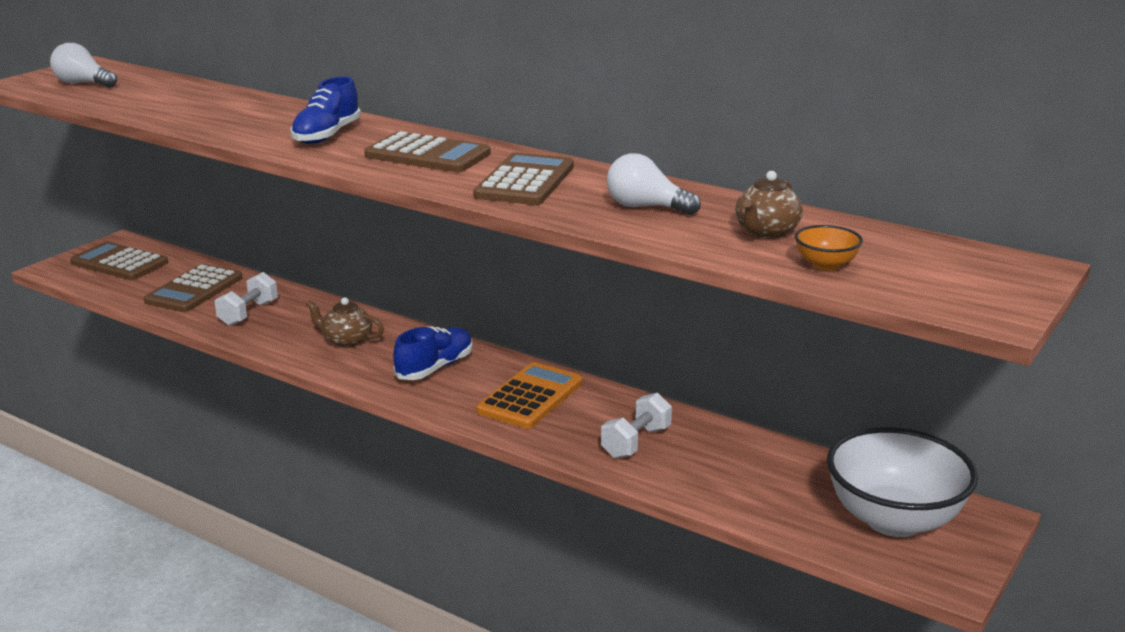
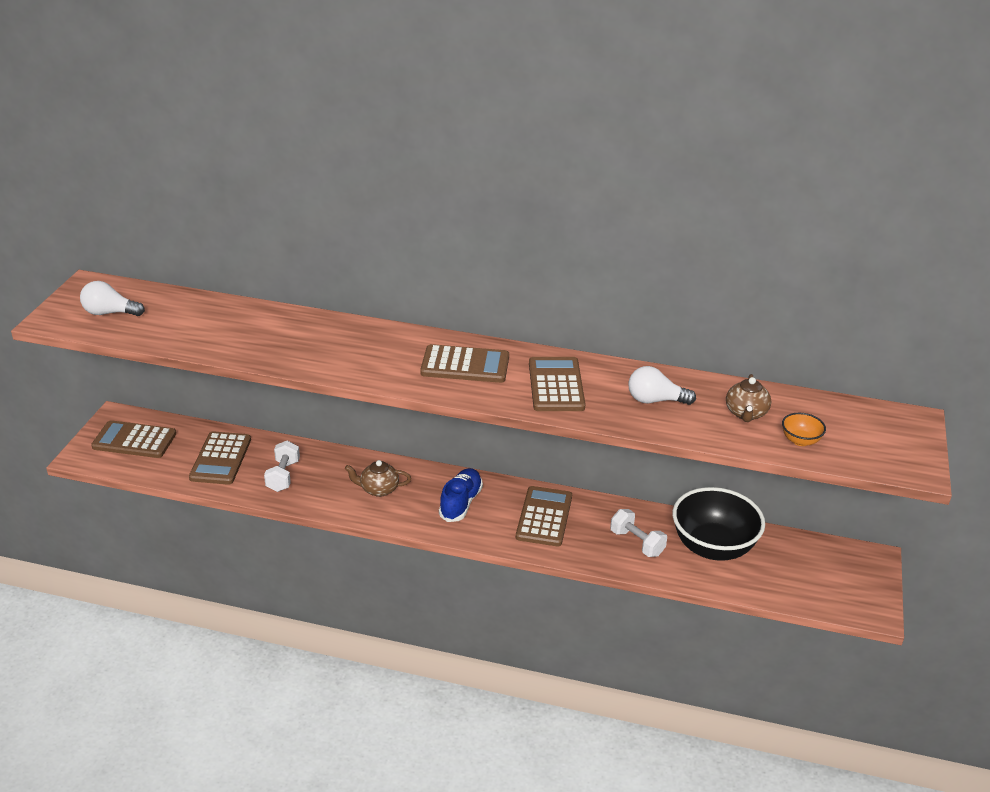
camera: 20 degrees left, 10 degrees up
blue shoe [290,77,361,144] -> none
orange calculator [477,362,582,429] -> brown calculator [516,486,572,547]
white dumbbell [601,393,672,459] -> white dumbbell turned 60 degrees counterclockwise [610,509,667,557]
white bowl [827,427,978,537] -> none
none -> black bowl [673,487,765,561]

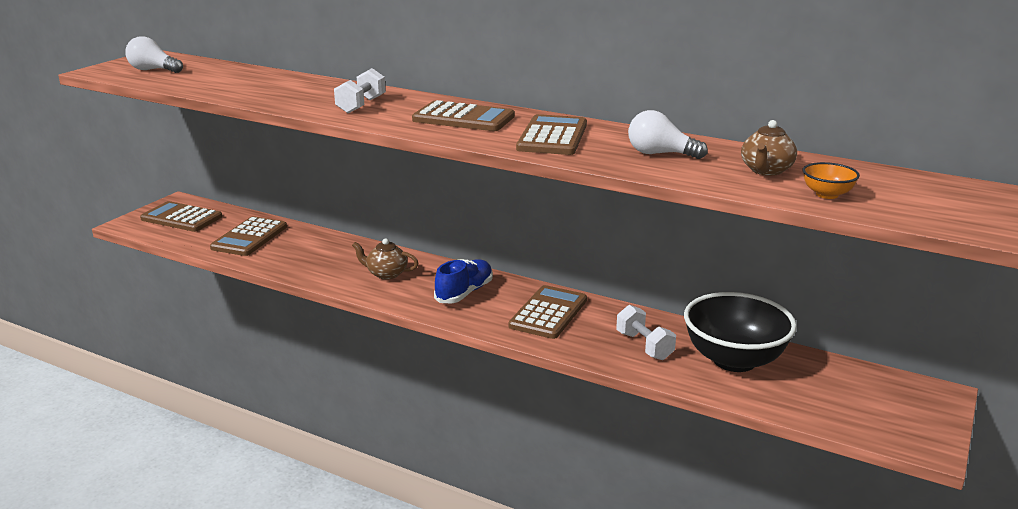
camera: 15 degrees right, 10 degrees down
white dumbbell [264,441,300,492] -> white dumbbell moved to [334,68,386,114]

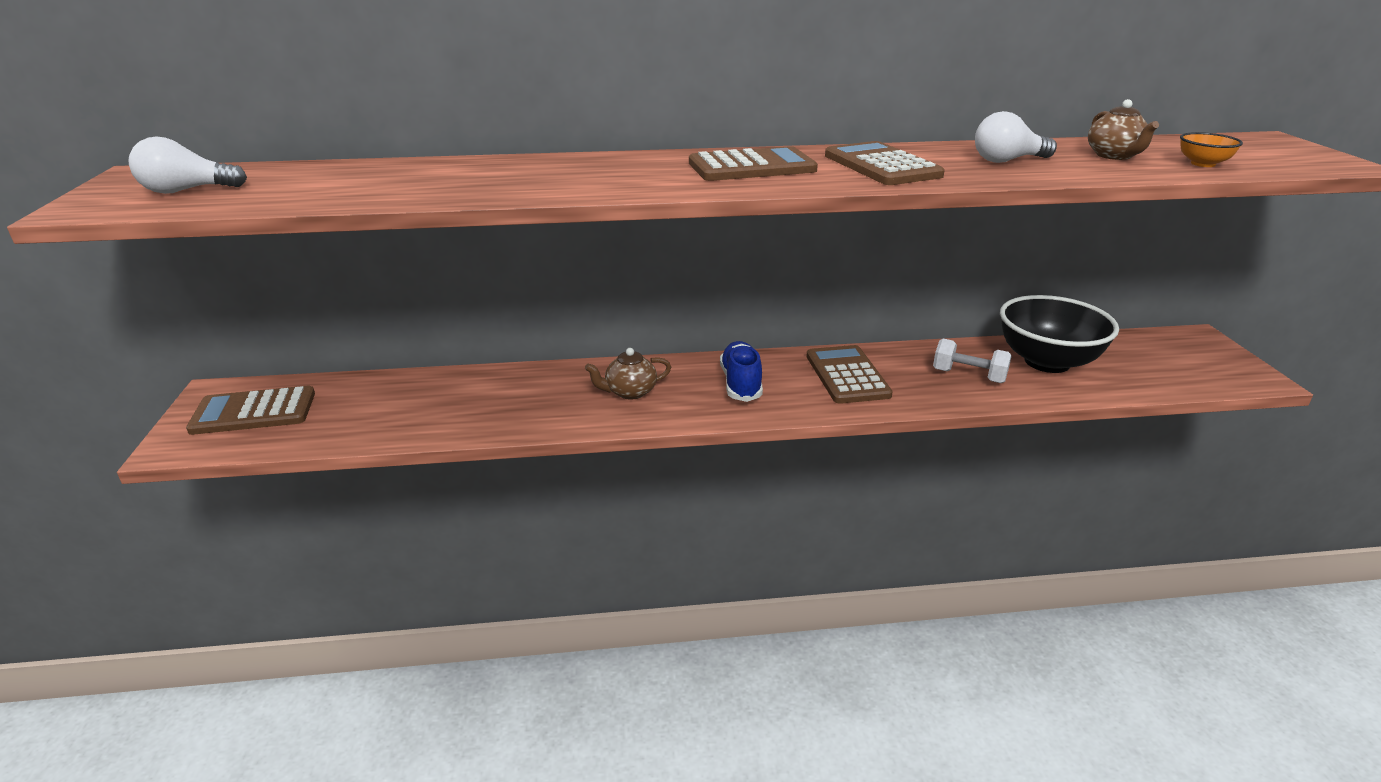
camera: 35 degrees left, 5 degrees up
brown calculator [210,216,287,256] -> none
white dumbbell [334,68,386,114] -> none

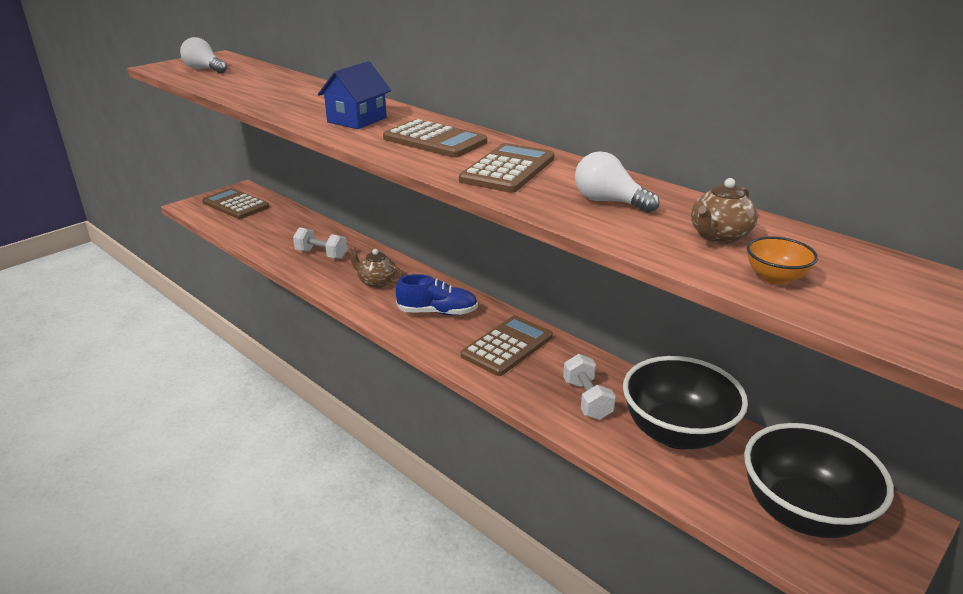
camera: 50 degrees right, 0 degrees up
blue shoe [720,341,763,402] -> blue shoe turned 45 degrees clockwise [396,274,478,315]
none -> white dumbbell [293,227,347,259]
none -> blue house [318,61,391,129]
none -> black bowl [744,423,894,538]

